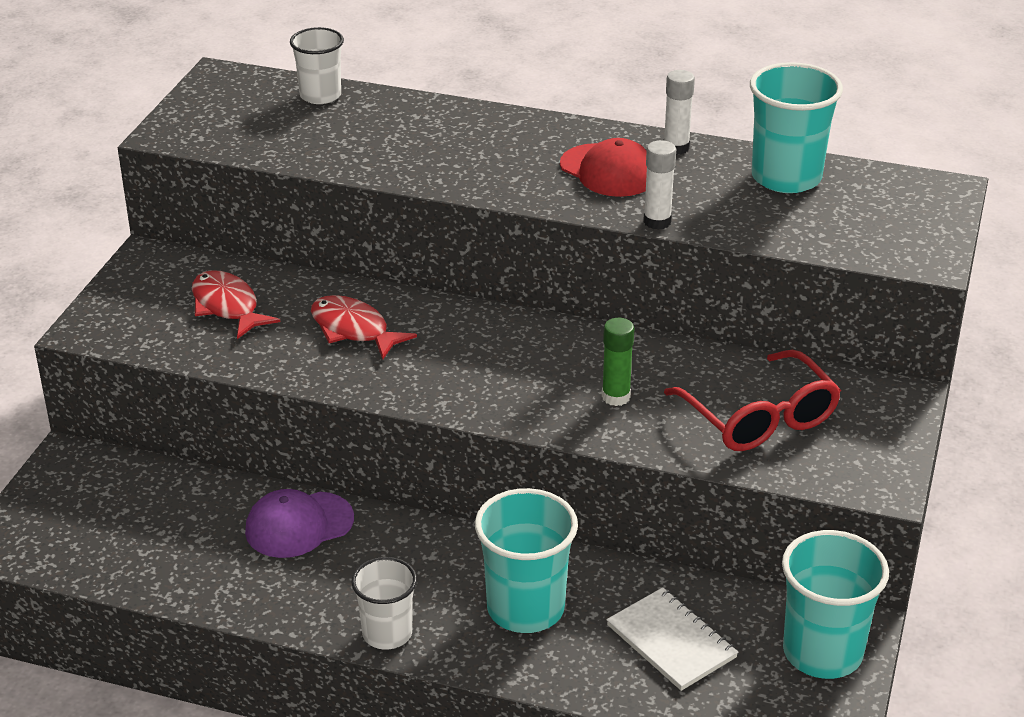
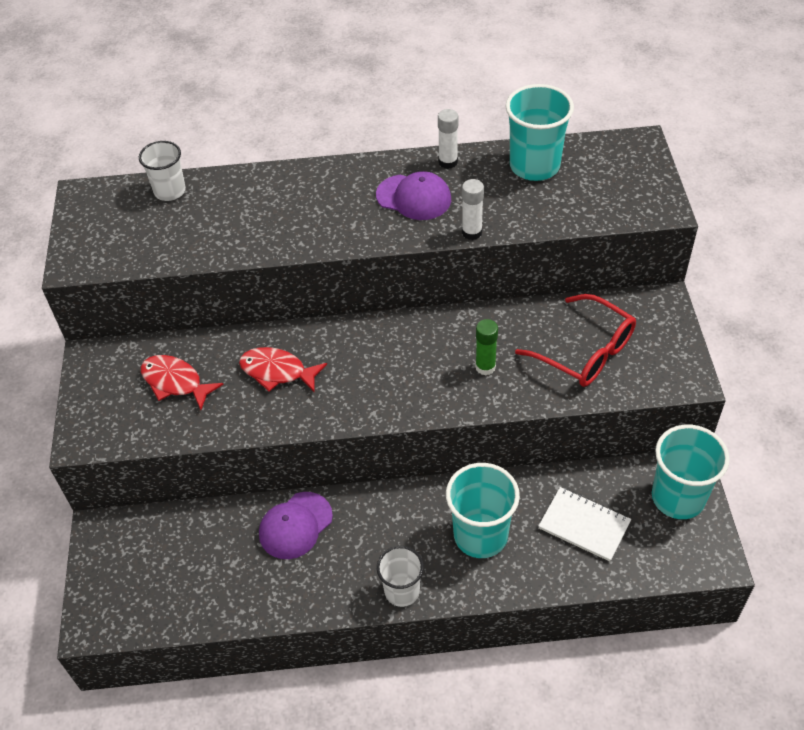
camera: 20 degrees left, 15 degrees up
red cap [560,138,647,197] -> purple cap [376,171,451,220]

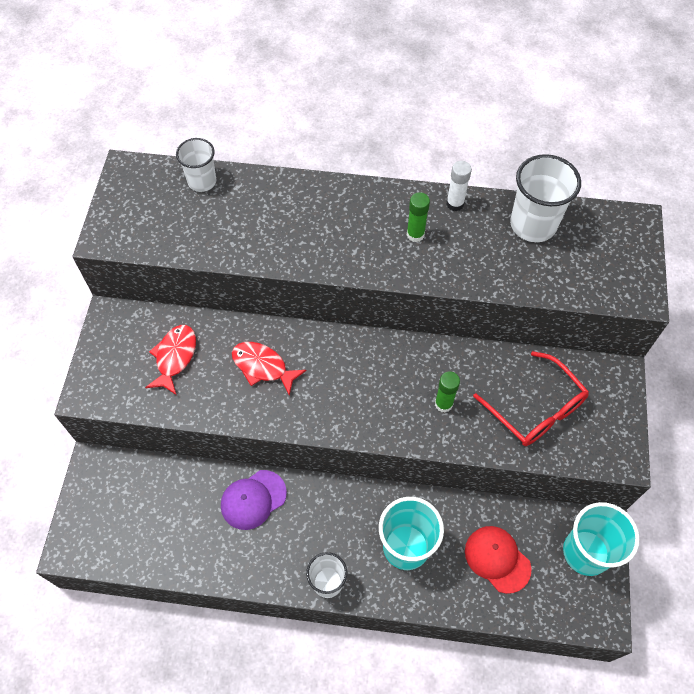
camera: 10 degrees right, 10 degrees up
red fish [141,355,224,410] -> red fish turned 60 degrees clockwise [145,325,196,395]
purple cap [376,171,451,220] -> green glue stick [407,192,430,242]
white glue stick [462,179,484,240] -> none
turquoise cup [505,84,574,181] -> white cup [510,154,581,242]
white notebook [539,487,631,562] -> red cap [465,526,532,594]

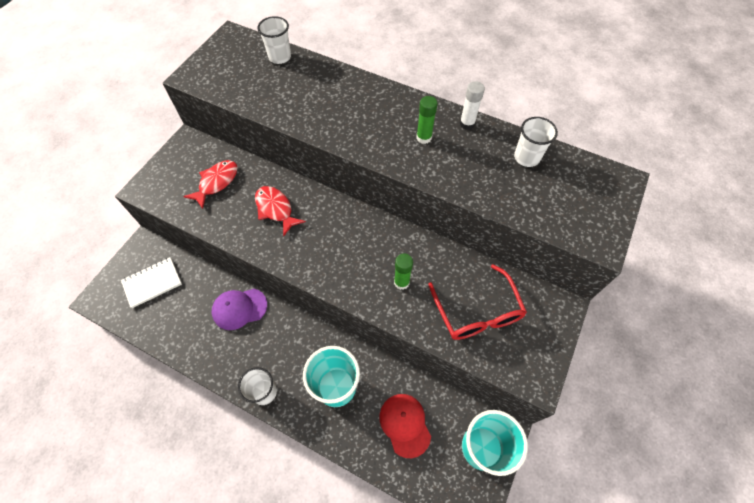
camera: 20 degrees right, 0 degrees up
white cup [510,154,581,242] -> white cup [514,117,558,167], size x0.63
none -> white notebook [121,257,182,308]

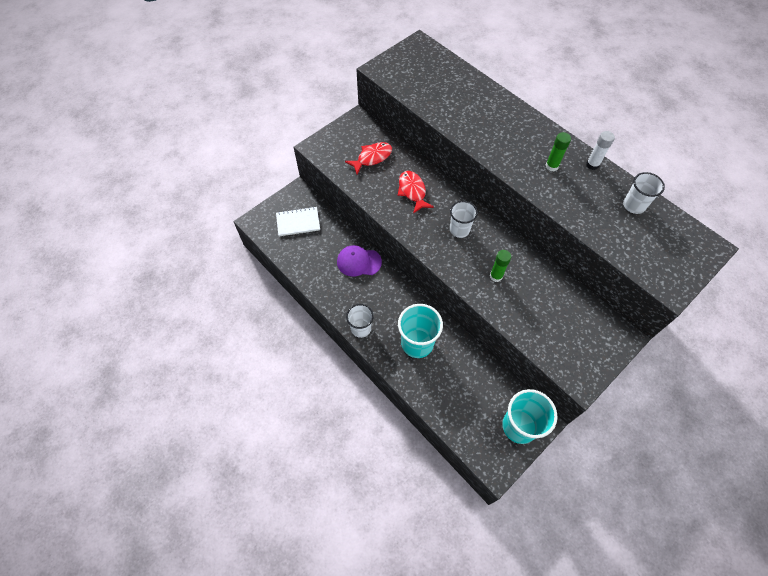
camera: 20 degrees right, 0 degrees up
white cup [258,16,291,64] -> white cup moved to [450,201,478,238]
red cap [380,394,431,458] -> none
red glasses [428,264,527,340] -> none

